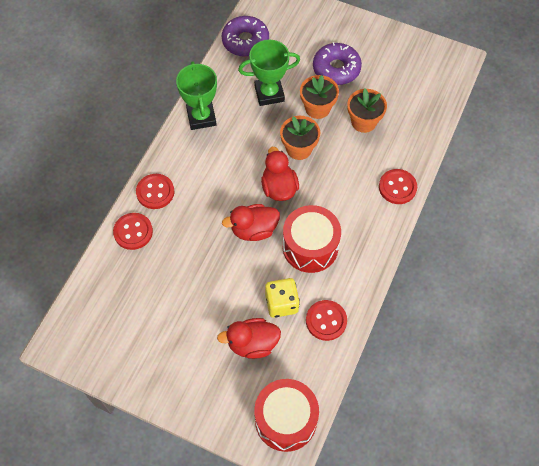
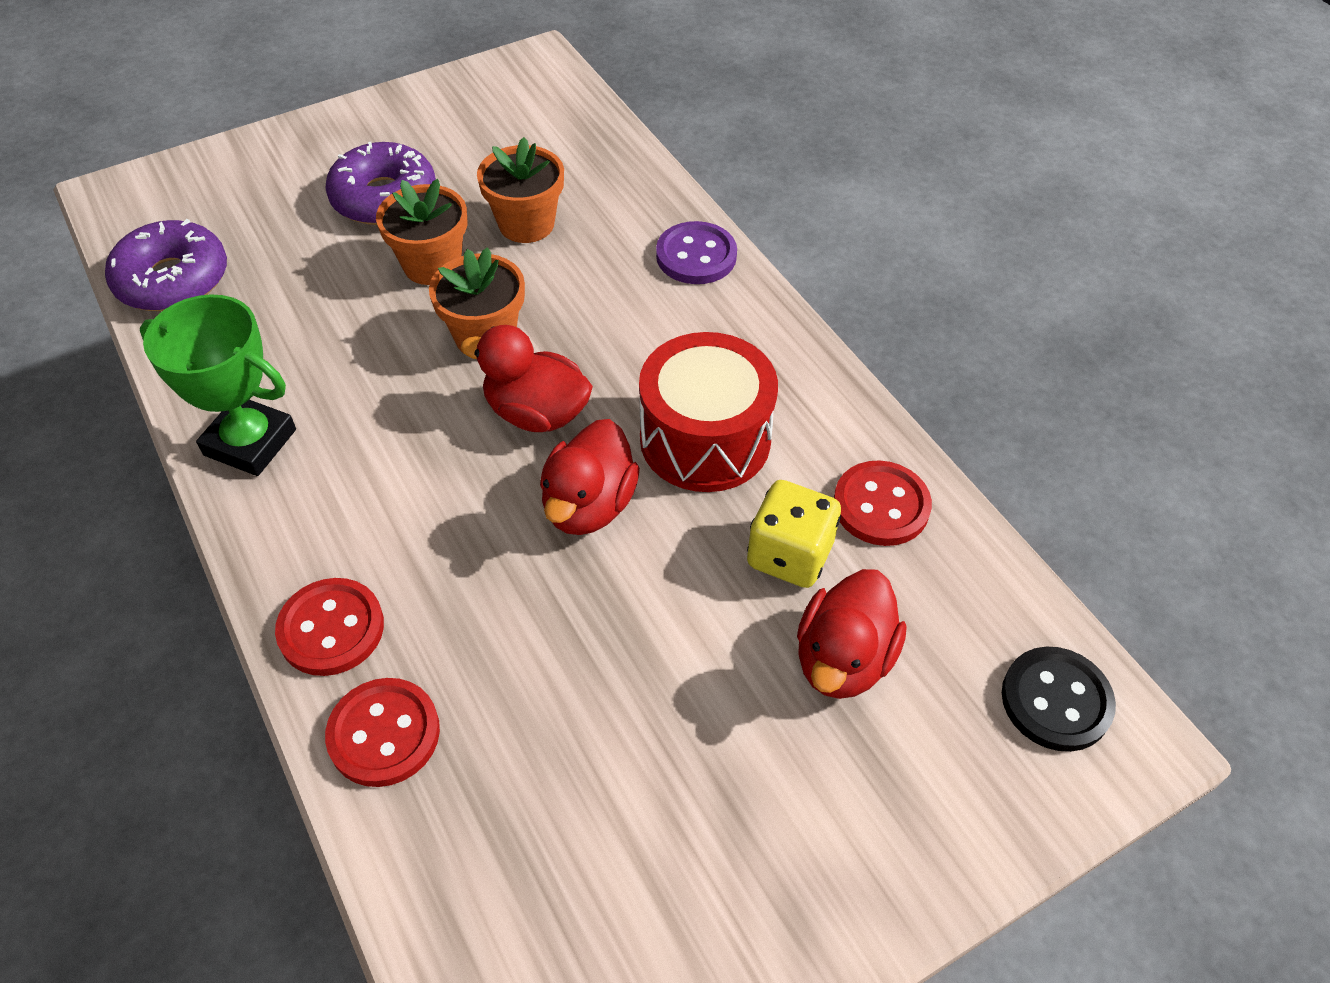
camera: 55 degrees left, 10 degrees down
green trophy [238,40,300,106] -> none
red drum [254,379,319,452] -> black button [1002,647,1116,752]
red button [379,169,417,204] -> purple button [656,221,737,284]

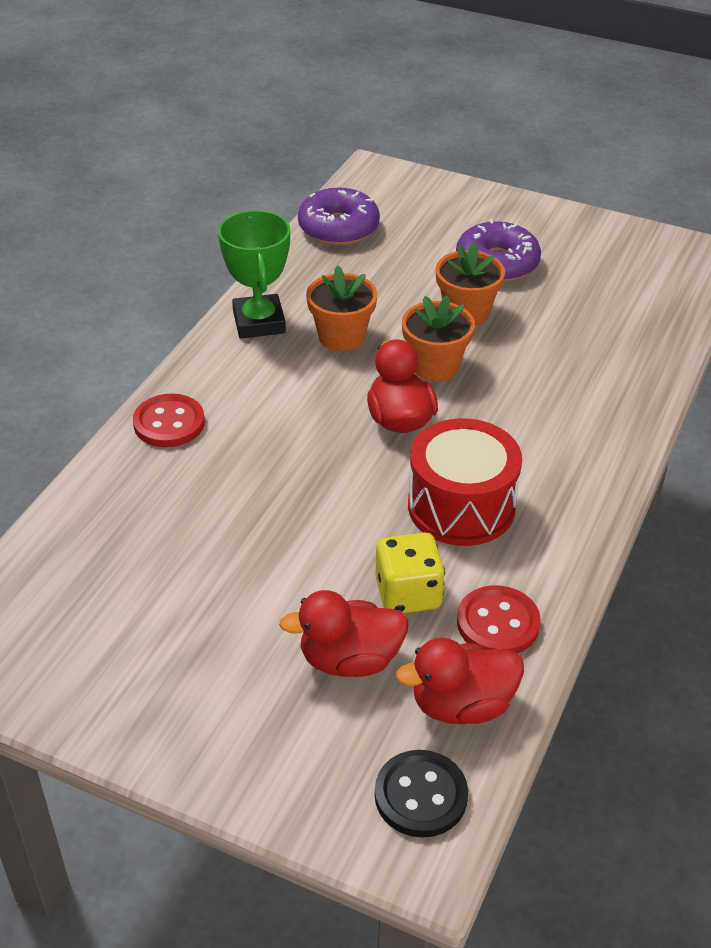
camera: 55 degrees right, 10 degrees down
red button [325,678,440,787] -> none
orange flower pot [477,137,564,243] -> orange flower pot moved to [306,266,377,351]
red duck [540,419,640,535] -> red duck moved to [396,637,524,724]
purple button [656,221,737,284] -> none

